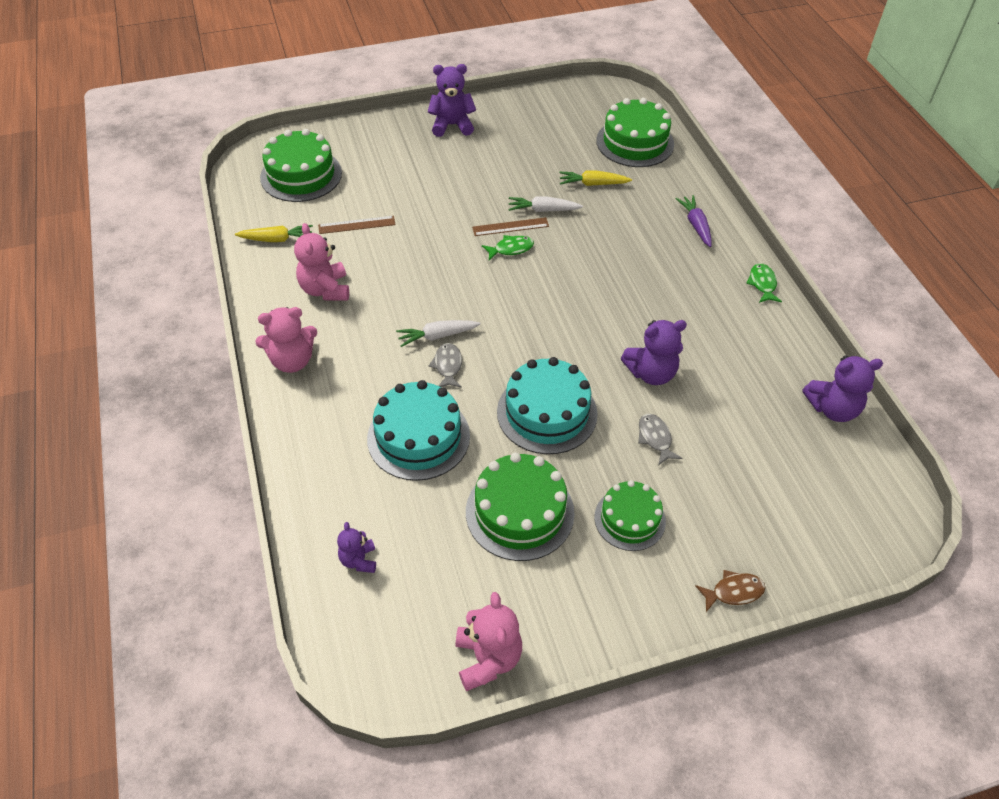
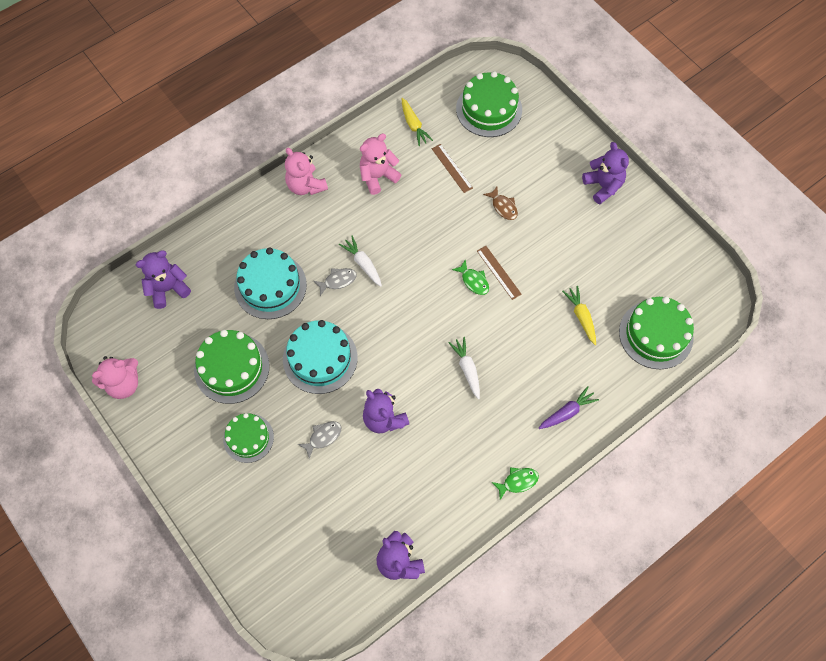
camera: 70 degrees right, 15 degrees up
purple teddy bear [337,522,376,573] -> purple teddy bear [136,250,191,309], size x1.67
white carrot [508,196,583,212] -> white carrot moved to [448,337,480,399]
brown fish [696,570,765,612] -> brown fish moved to [483,187,518,220]

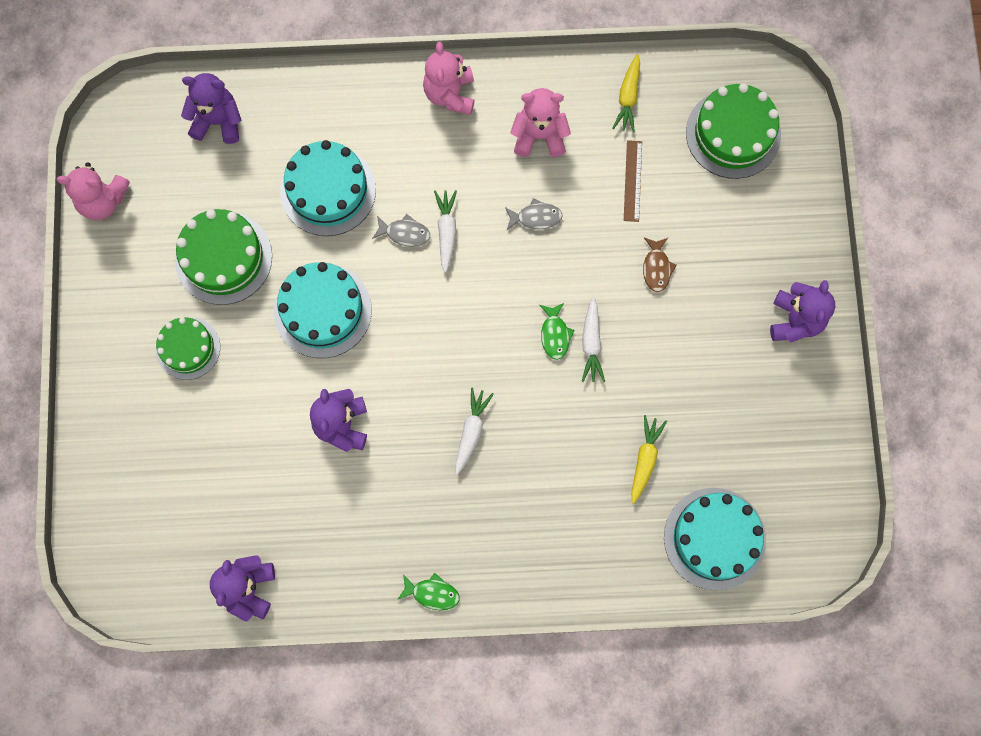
camera: 35 degrees right, 10 degrees up
grey fish [298,421,341,459] -> grey fish moved to [505,198,563,230]
brown ruler [477,246,522,300] -> white carrot [582,297,605,382]
purple carrot [539,386,599,429] -> none
green cake [619,296,694,369] -> turquoise cake [664,488,766,590]

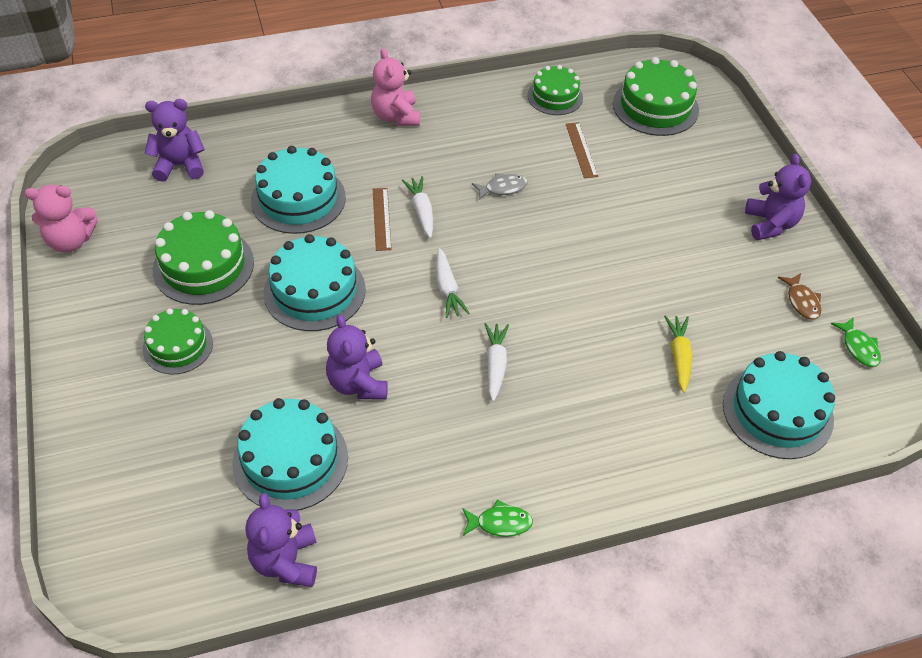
camera: 15 degrees left, 25 degrees down
grey fish [372,214,430,247] -> brown ruler [373,188,392,251]
pink teddy bear [510,88,571,157] -> none
green fish [540,303,575,360] -> green fish moved to [831,317,881,367]
white carrot [582,297,605,382] -> white carrot moved to [436,248,470,318]
yellow carrot [612,54,640,132] -> green cake [527,65,583,115]
brown fish [643,238,677,292] -> brown fish moved to [778,273,821,320]
none -> turquoise cake [232,398,348,510]

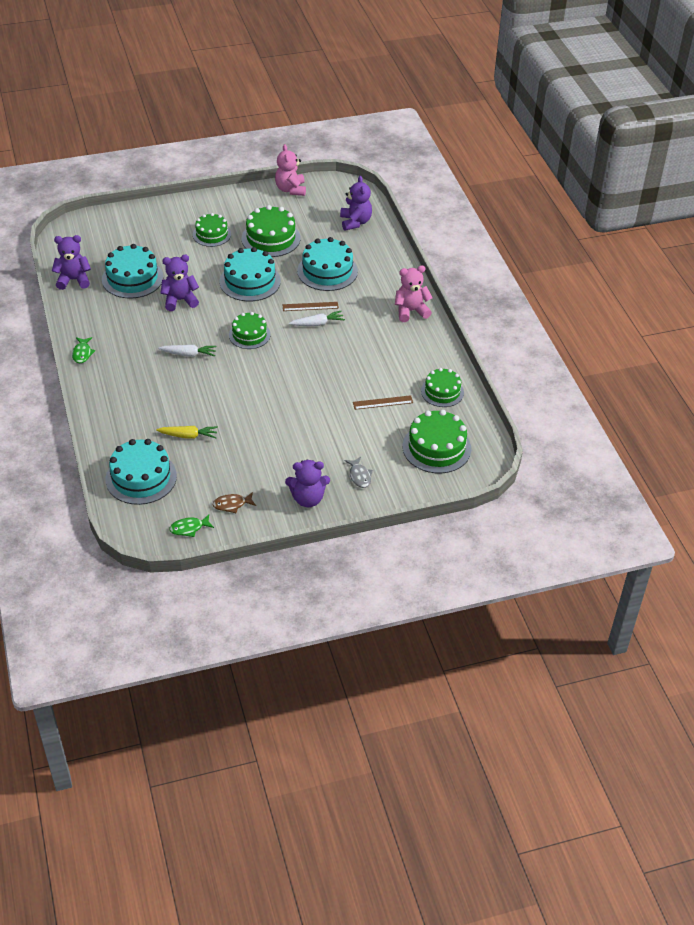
camera: 90 degrees right, 5 degrees down
white carrot [436,248,470,318] -> green cake [229,312,270,349]
grey fish [472,173,528,200] -> grey fish moved to [344,457,373,488]

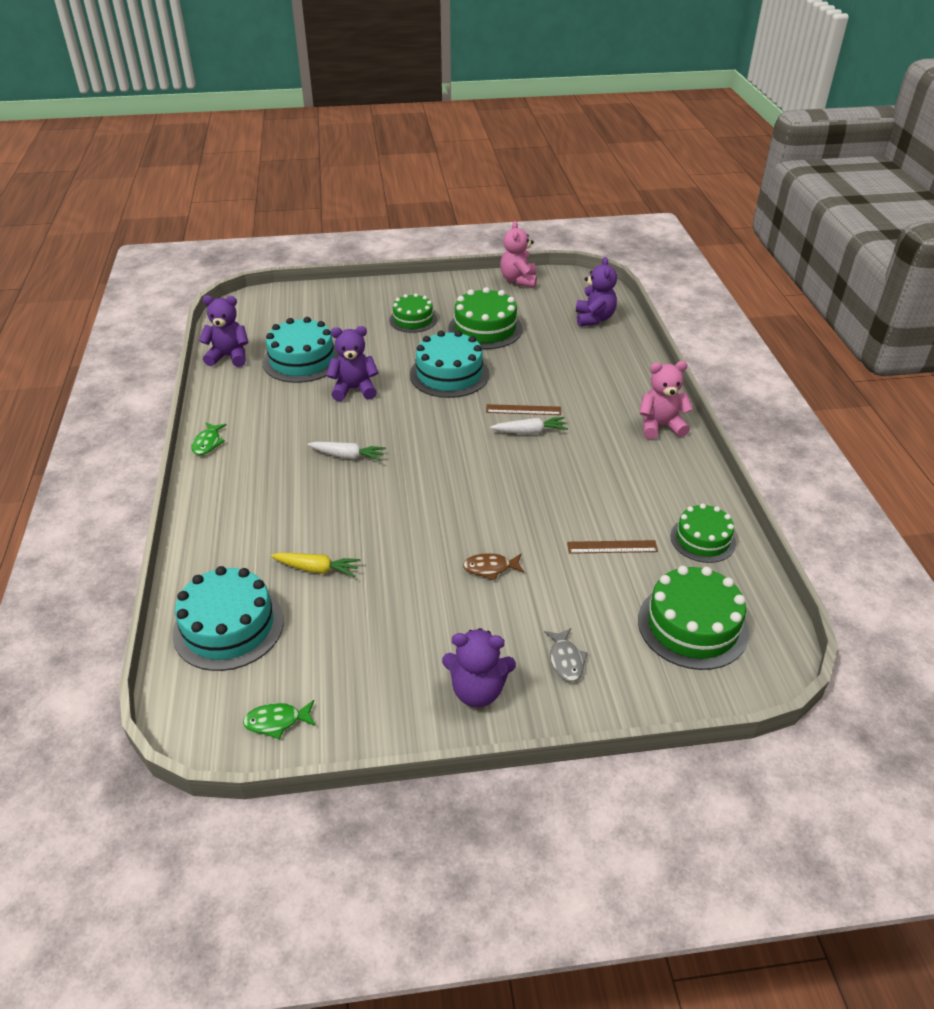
camera: 10 degrees right, 5 degrees down
brown fish [213,492,256,513] -> brown fish moved to [463,553,525,580]
green cake [229,312,270,349] -> none
turquoise cake [297,237,358,291] -> none

